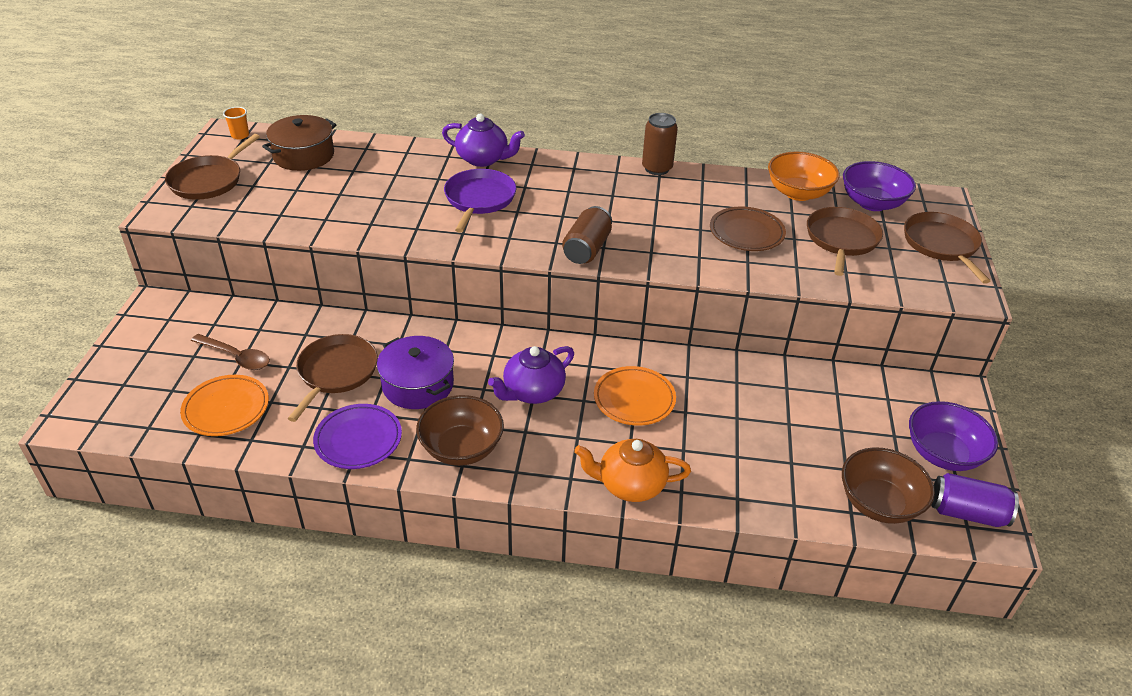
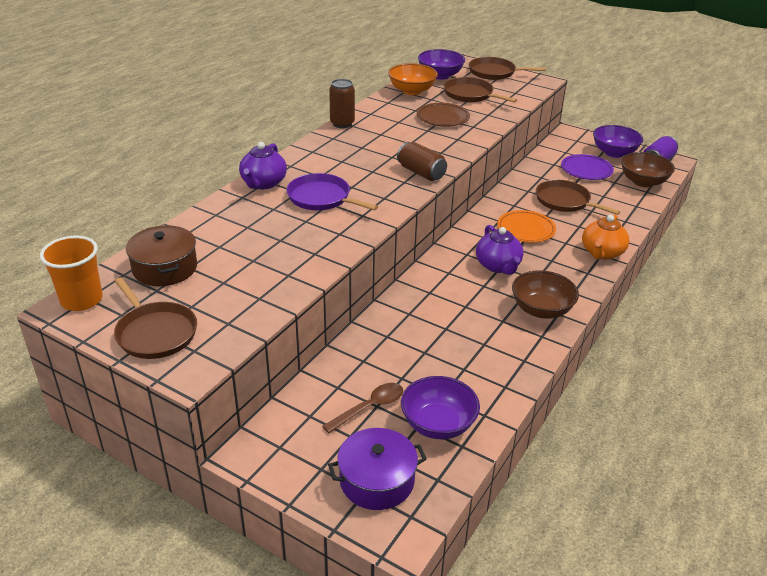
camera: 65 degrees left, 5 degrees down
orange plate [180,375,269,436] -> purple bowl [401,376,480,439]
orange cup [223,107,249,139] -> orange cup [40,236,103,311], size x2.03
brown pan [288,334,378,422] -> brown pan moved to [536,180,620,215]
purple plate [313,404,402,469] -> purple plate moved to [561,154,614,180]
purple pot [377,336,454,409] -> purple pot moved to [328,428,427,510]
purple teapot [442,114,525,167] -> purple teapot turned 150 degrees clockwise [239,142,287,189]

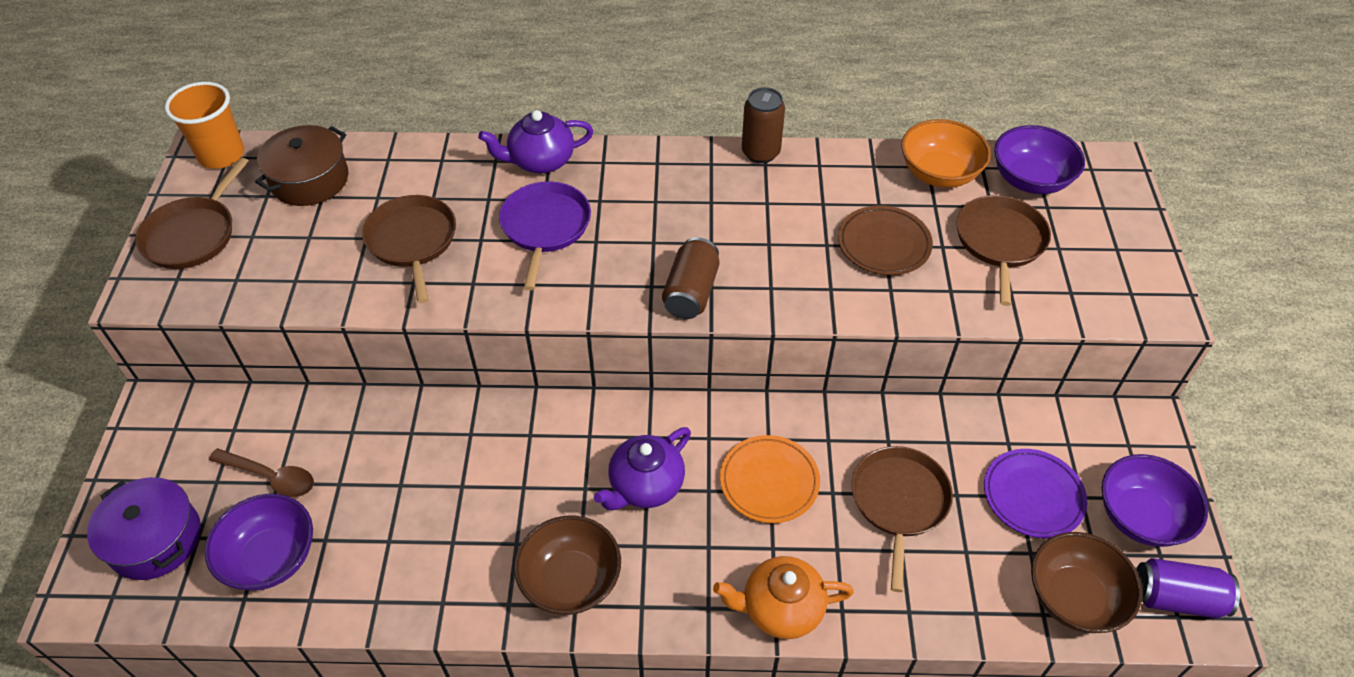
camera: 60 degrees right, 15 degrees up
brown pan [469,57,546,80] -> brown pan moved to [362,195,456,303]

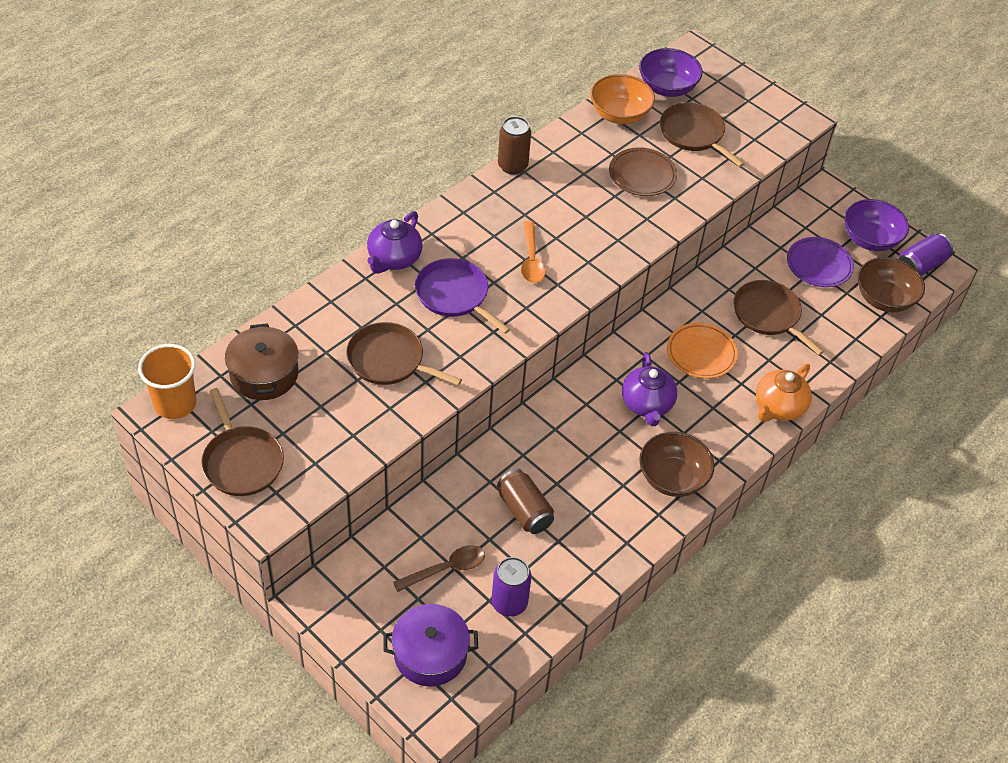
camera: 50 degrees left, 0 degrees up
purple bowl [205,494,313,591] -> purple can [492,557,532,617]
brown can [662,237,720,319] -> brown can moved to [497,469,554,534]
none -> orange spoon [521,221,546,283]

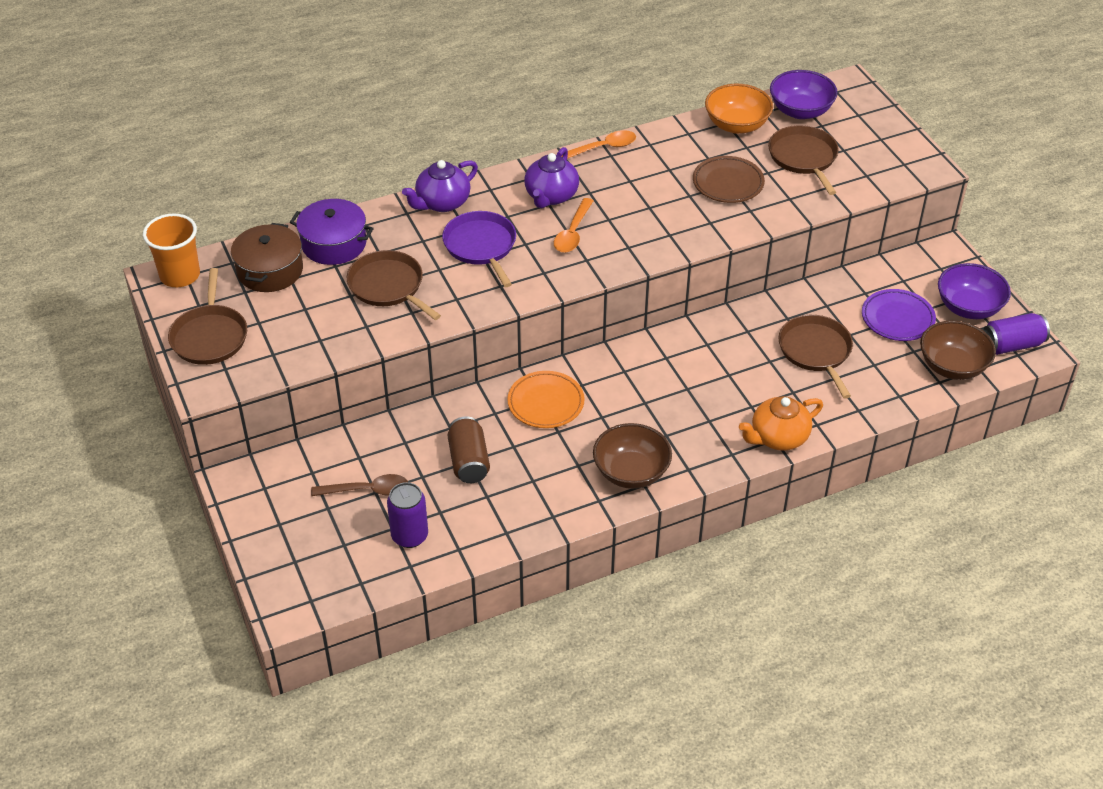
camera: 25 degrees right, 5 degrees down
purple pot [383,604,478,687] -> purple pot moved to [290,199,374,265]
brown can [498,116,531,175] -> orange spoon [561,130,636,159]
purple teapot [622,352,677,426] -> purple teapot moved to [524,147,579,208]
orange plate [667,323,738,379] -> orange plate moved to [507,371,585,428]

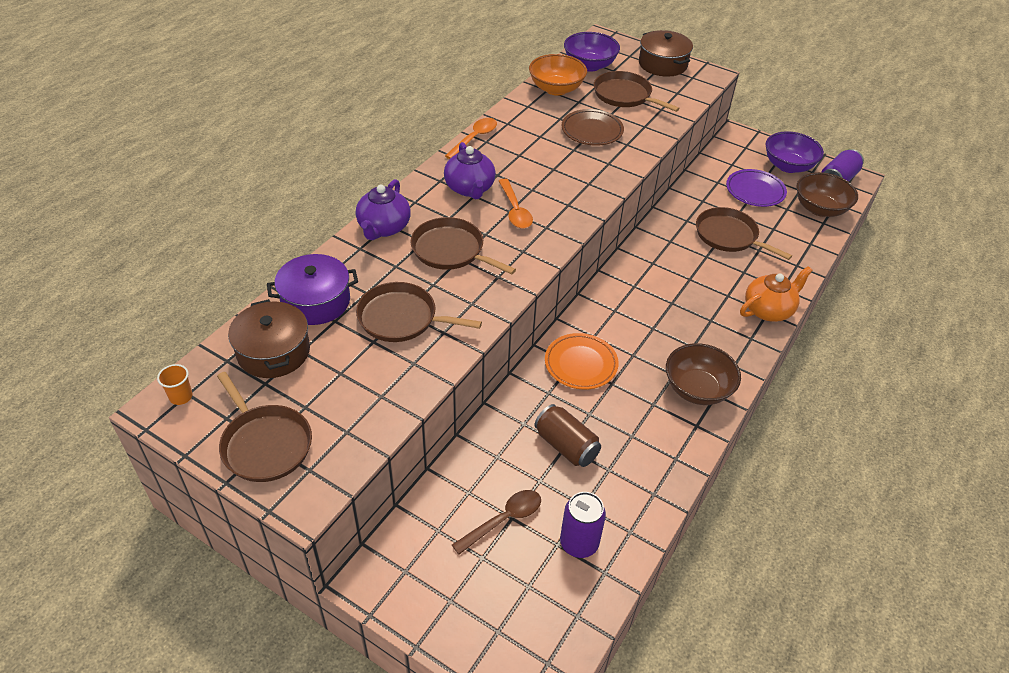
camera: 35 degrees left, 0 degrees up
orange cup [143,213,200,287] -> orange cup [157,364,193,405], size x0.49
purple pan [442,211,516,287] -> brown pan [410,217,516,274]
orange teapot [739,396,823,451] -> orange teapot turned 150 degrees counterclockwise [740,266,813,322]
none -> brown pot [639,30,693,77]

